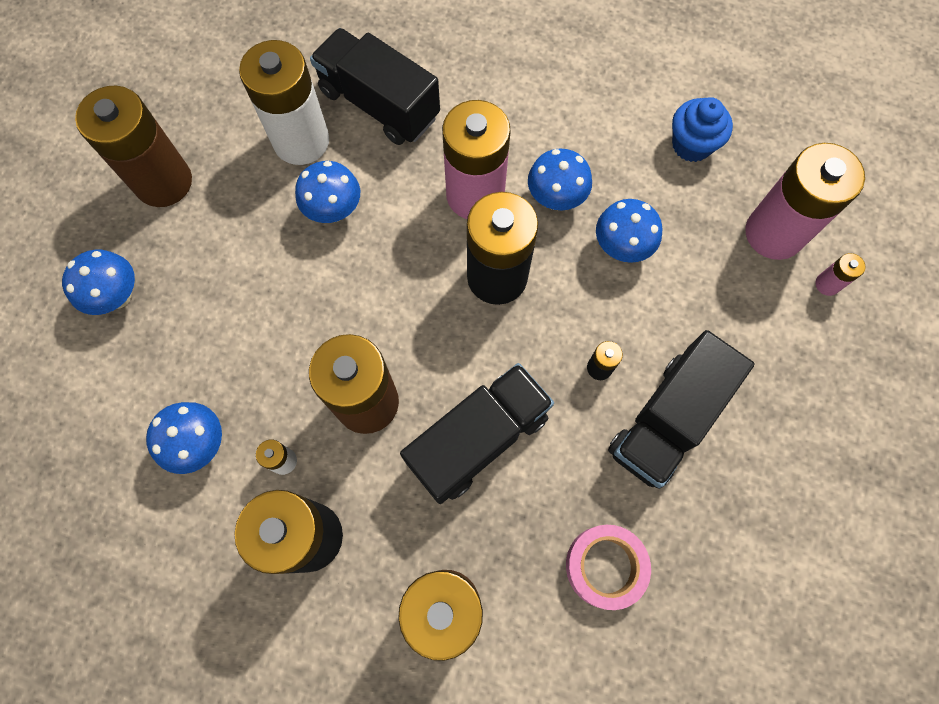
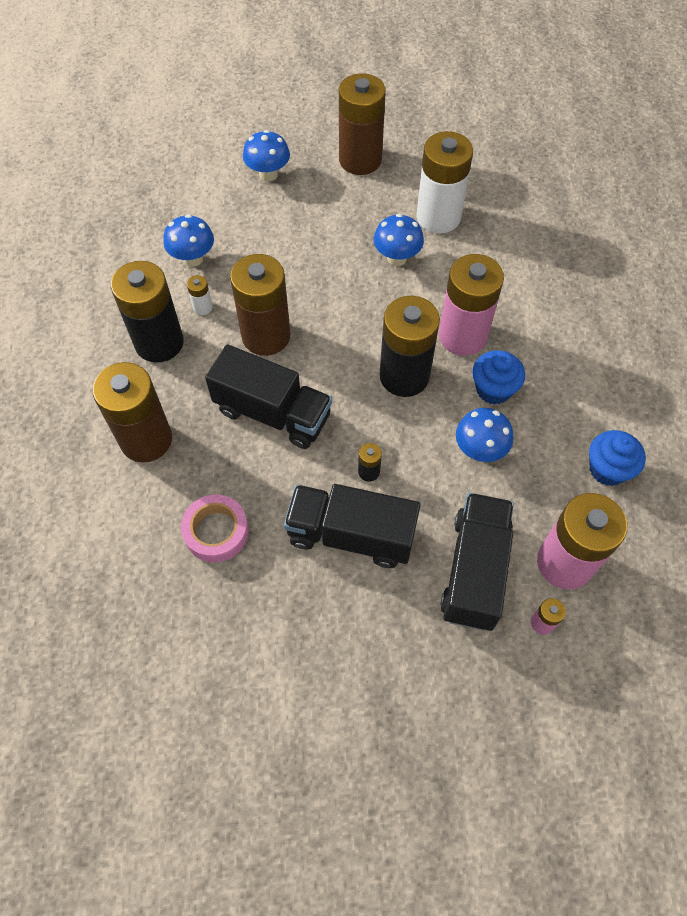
camera: 65 degrees right, 10 degrees down
black truck [310,28,440,145] -> black truck moved to [440,493,514,631]
blue mushroom [528,148,592,210] -> blue cupcake [472,350,525,405]

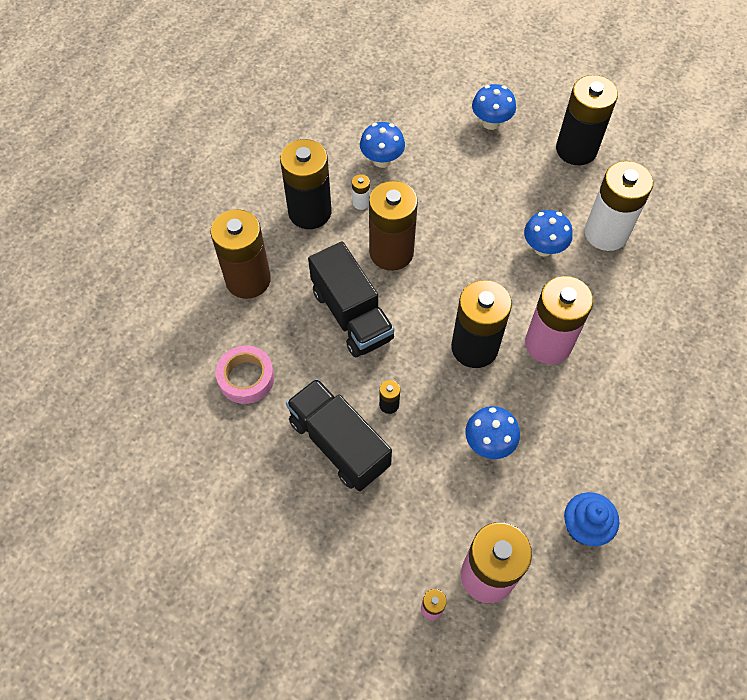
camera: 35 degrees right, 0 degrees up
brown battery [339,73,386,175] -> black battery [556,75,618,165]
black truck [440,493,514,631] -> none
blue cupcake [472,350,525,405] -> none

